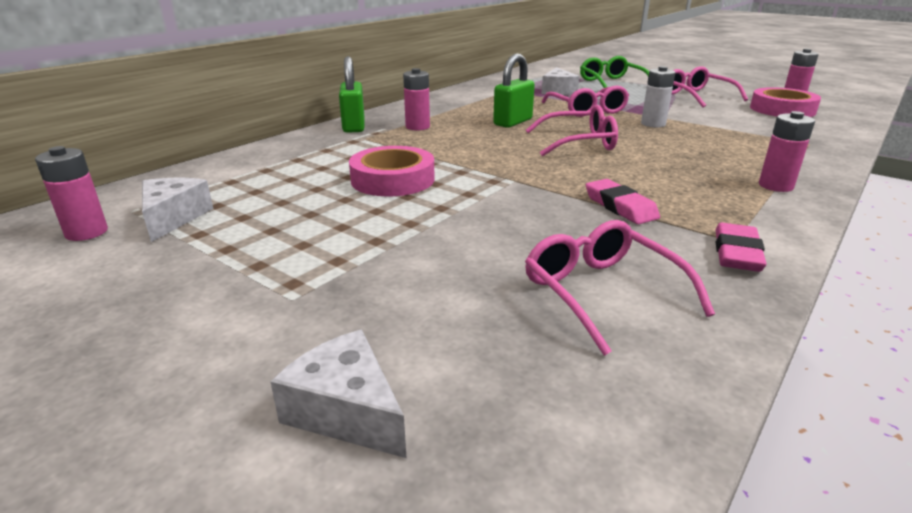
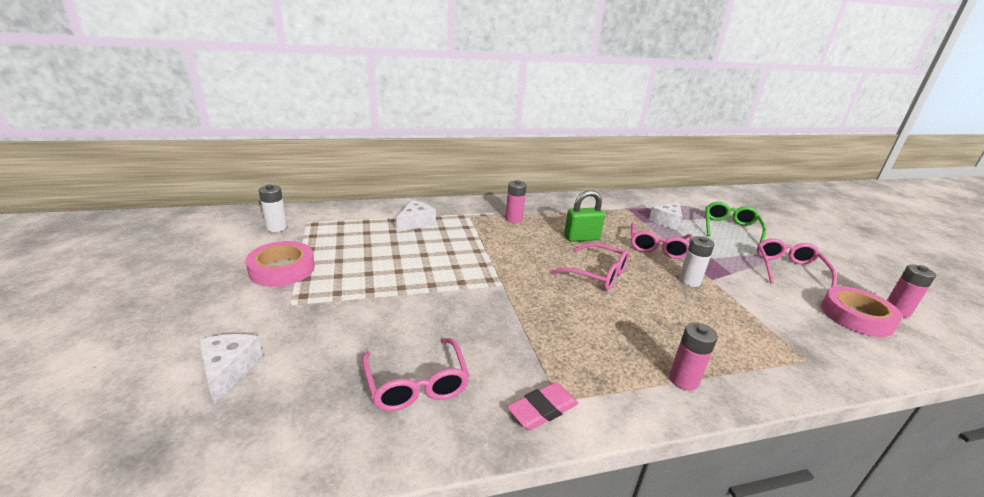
camera: 35 degrees right, 0 degrees up
pink battery [35,146,108,241] -> white battery [259,184,287,232]
white cheese [142,178,214,242] -> white cheese moved to [396,200,436,232]
green padlock [339,56,365,133] -> none
pink tape [349,146,435,196] -> pink tape moved to [245,241,315,287]
pink glasses [525,220,715,356] -> pink glasses turned 150 degrees clockwise [362,338,470,411]
pink eraser [586,179,660,224] -> none

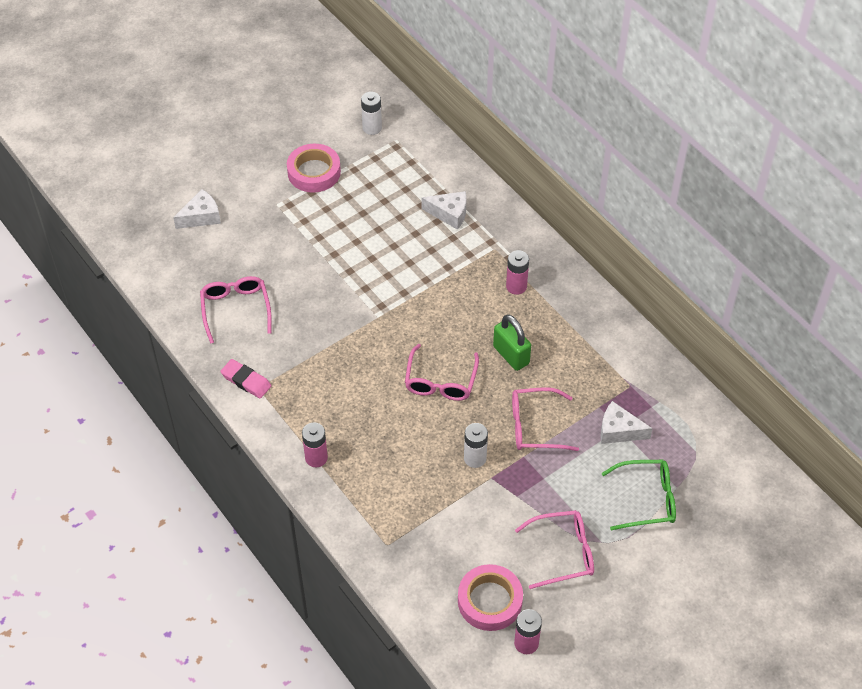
camera: 70 degrees right, 25 degrees up
pink glasses [362,338,470,411] -> pink glasses turned 120 degrees clockwise [200,276,272,344]

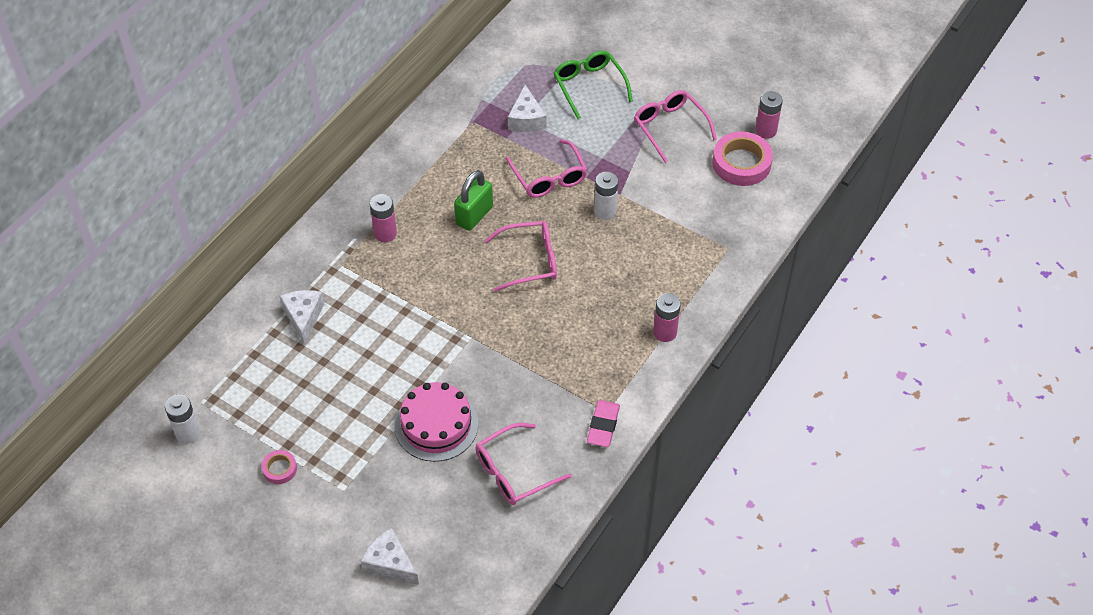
camera: 110 degrees left, 0 degrees up
pink tape [287,144,341,192] -> pink tape [262,450,297,484], size x0.50
none -> pink cake [395,382,478,462]

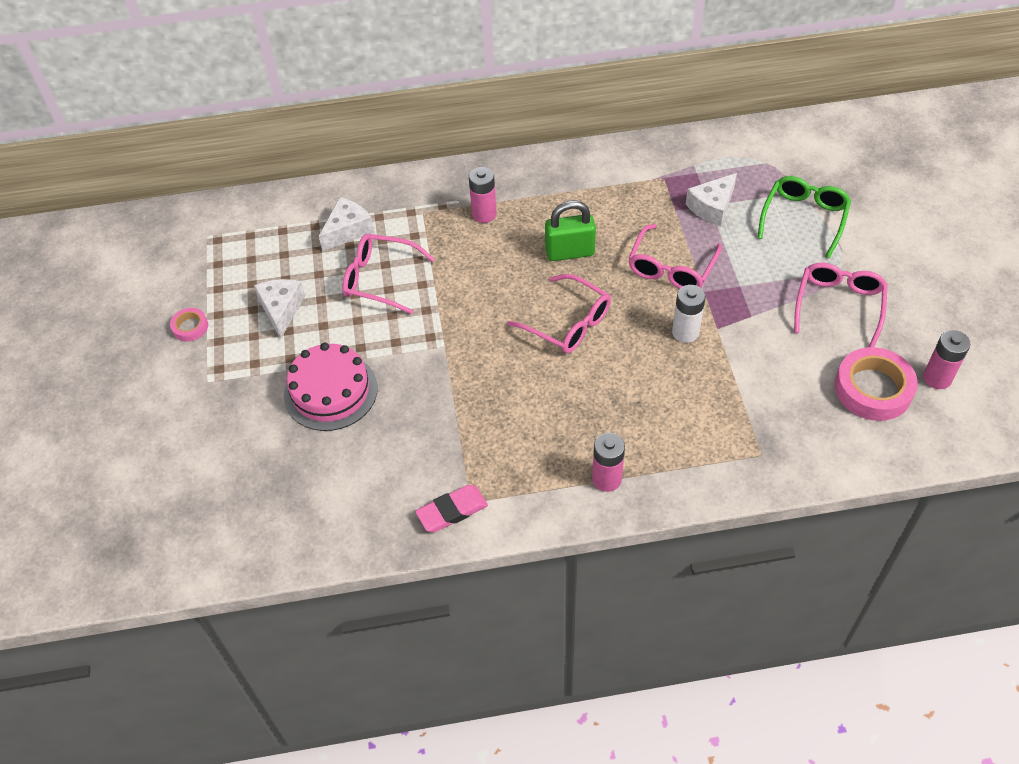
camera: 50 degrees right, 0 degrees up
white battery [165,395,200,444] -> none
white cheese [361,528,419,585] -> white cheese moved to [254,279,305,339]
pink glasses [475,423,572,505] -> pink glasses moved to [342,234,435,314]

